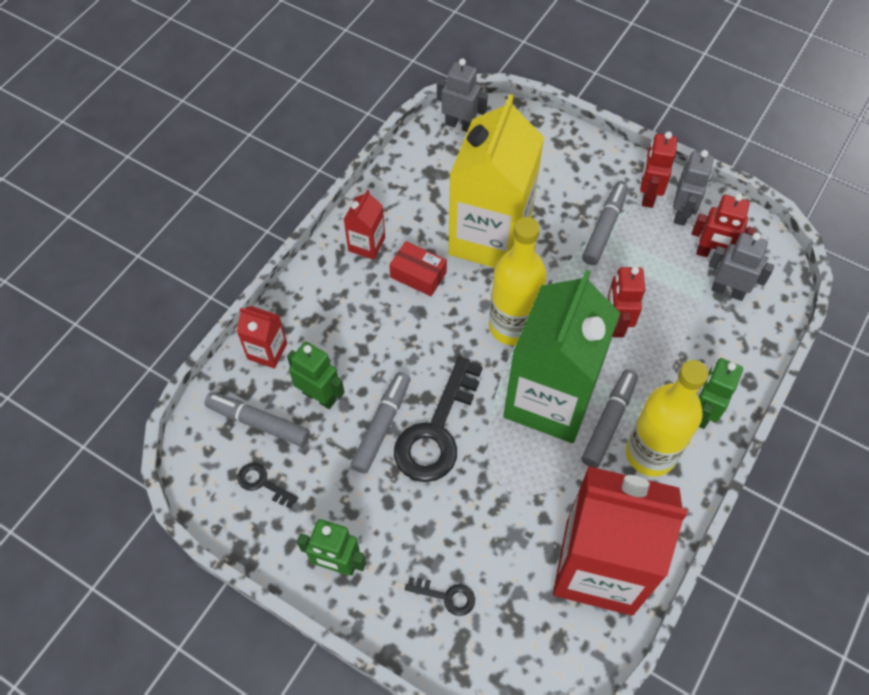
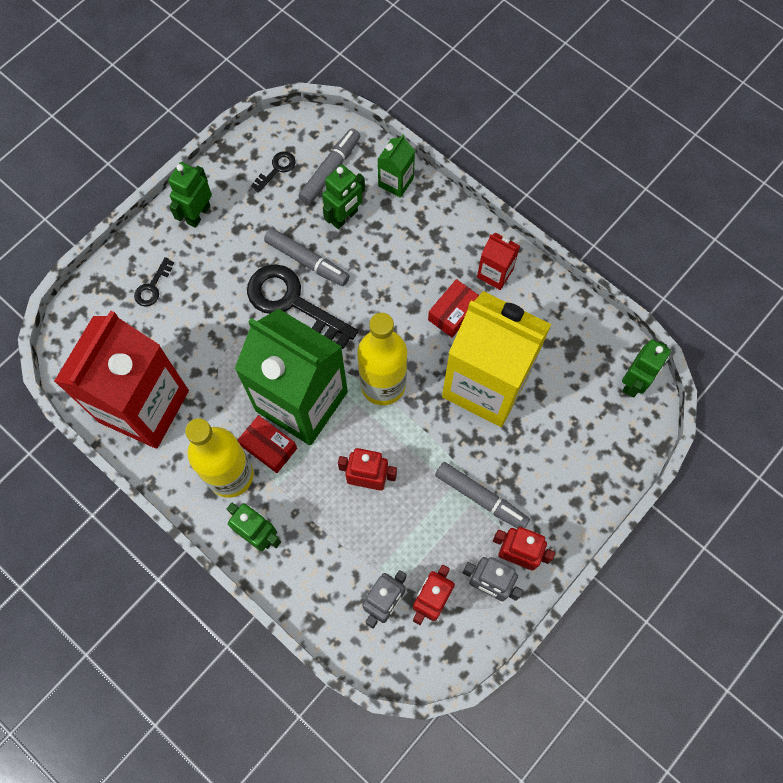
camera: 100 degrees right, 10 degrees up
red carton [237,306,287,369] -> green carton [378,135,415,198]
grey robot [437,58,488,132] -> green robot [622,340,671,398]
grey marker [581,369,638,468] -> red box [238,415,297,473]

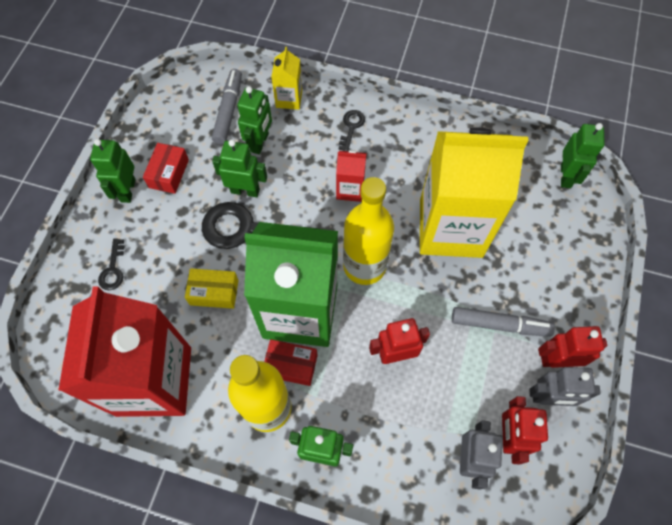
camera: 25 degrees left, 5 degrees down
black key [251,151,296,193] -> black key moved to [339,110,365,151]
grey marker [264,228,350,286] -> green robot [212,139,267,197]
green carton [378,135,415,198] -> yellow carton [271,47,302,110]
red box [428,279,479,338] -> red box moved to [143,143,189,194]
red carton [477,233,520,290] -> red carton moved to [336,150,367,202]
none -> yellow box [185,268,238,309]

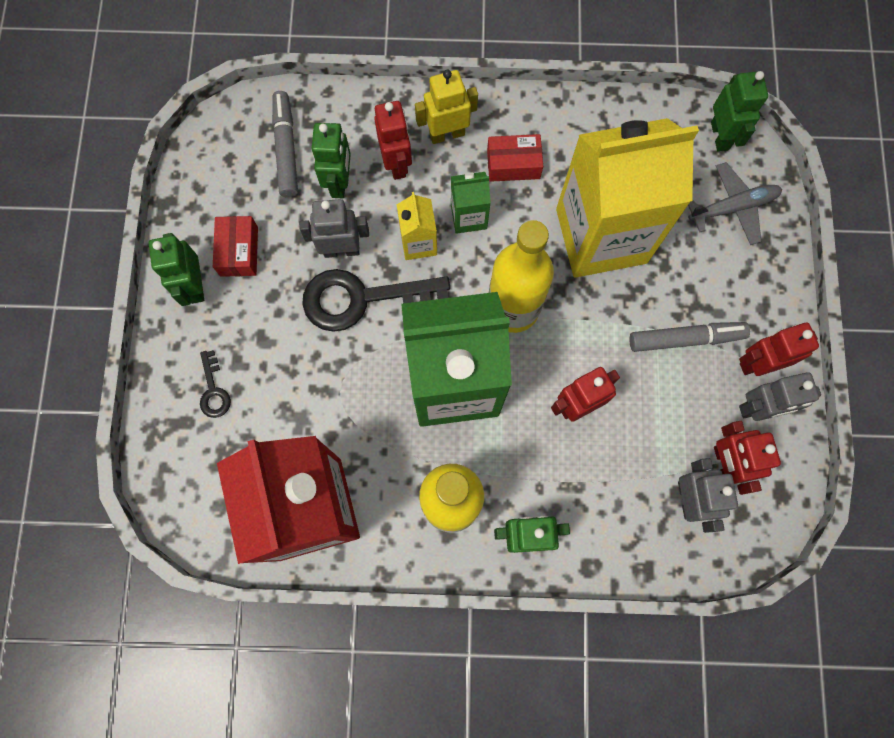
camera: 15 degrees left, 10 degrees up
yellow box [185,268,238,309] -> none
green robot [212,139,267,197] -> grey robot [299,199,369,258]
red box [264,339,318,386] -> red box moved to [487,134,543,182]
yellow carton [271,47,302,110] -> yellow carton moved to [397,192,437,260]
red carton [336,150,367,202] -> green carton [451,172,491,234]
black key [339,110,365,151] -> yellow robot [415,69,478,144]
none -> red robot [374,101,412,180]
none -> grey plane [688,162,782,245]

